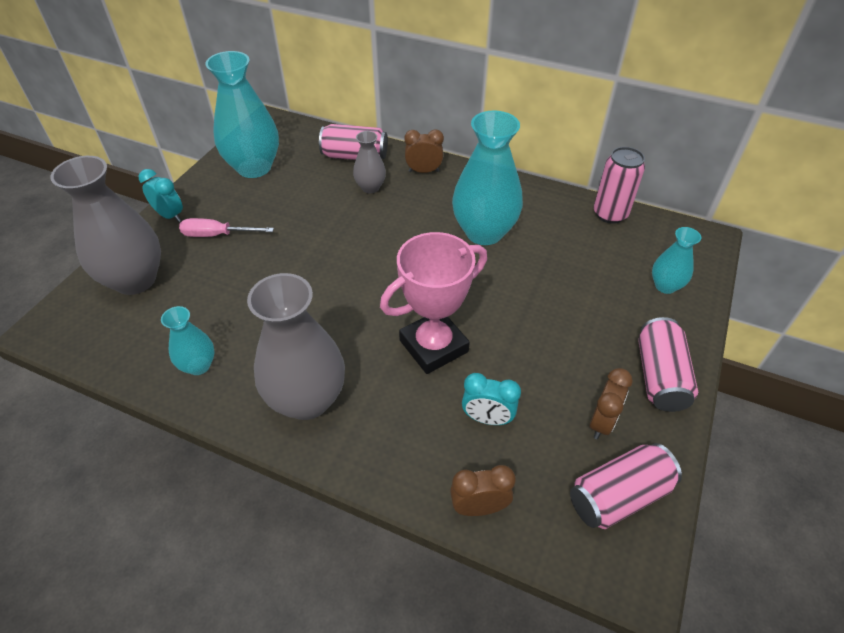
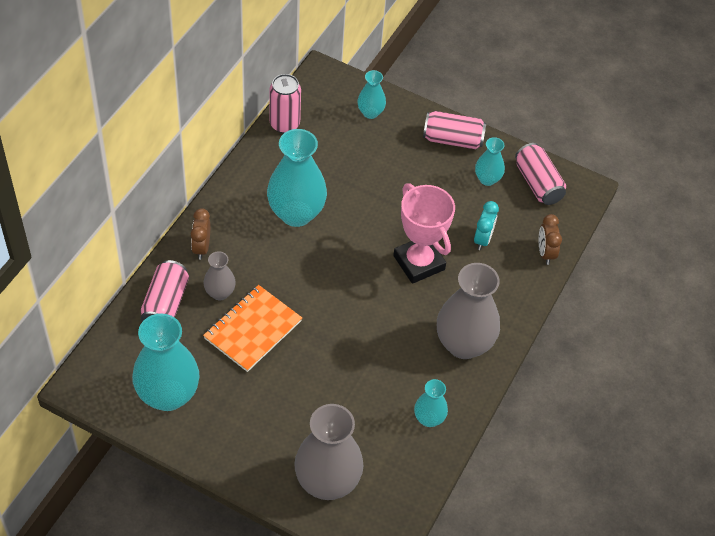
camera: 90 degrees left, 5 degrees up
turquoise clock [139,169,183,222] -> none
pink screwdriver [179,218,274,237] -> none
brown clock [590,368,633,439] -> turquoise vase [475,137,505,186]
none -> orange notebook [203,285,302,372]

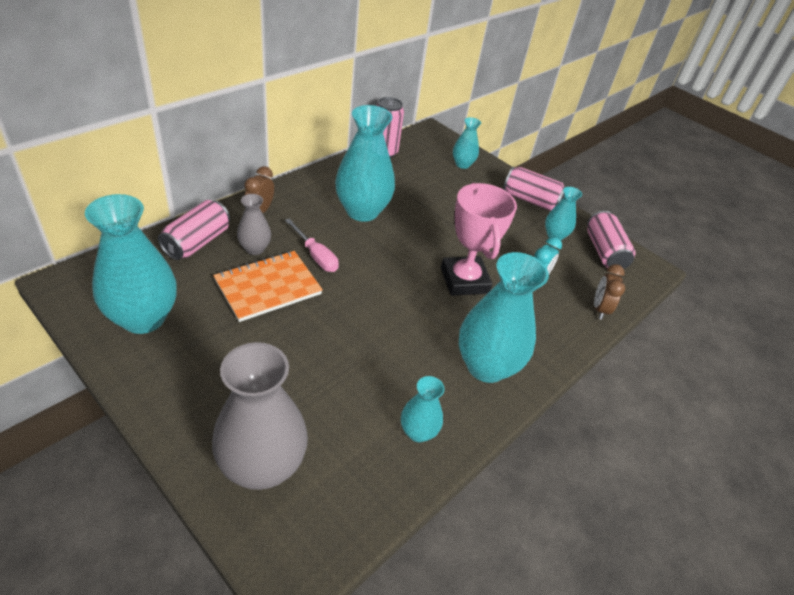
camera: 15 degrees right, 10 degrees down
grey vase [437,263,500,359] -> turquoise vase [459,252,549,383]
none -> pink screwdriver [285,219,339,272]

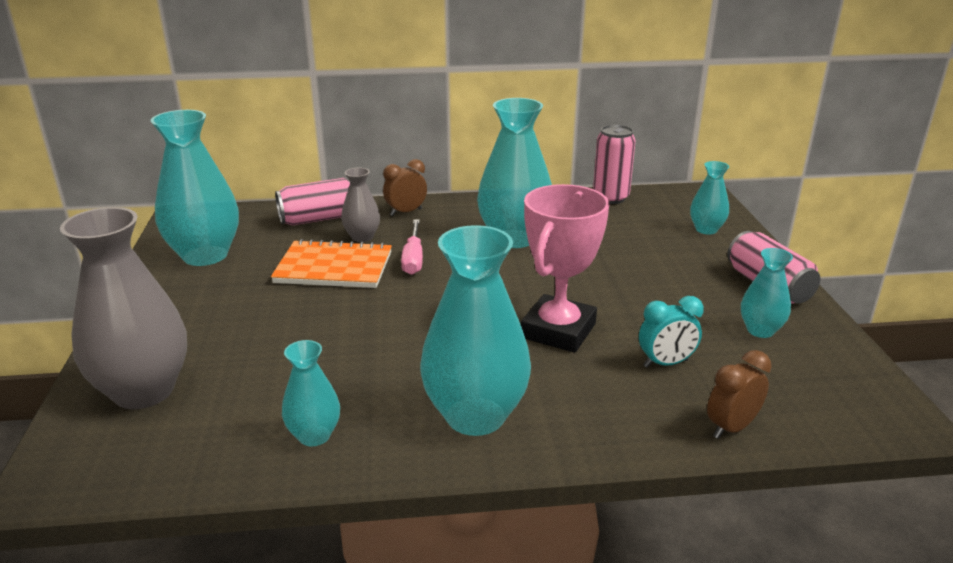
camera: 45 degrees right, 15 degrees down
pink can [587,211,636,269] -> none

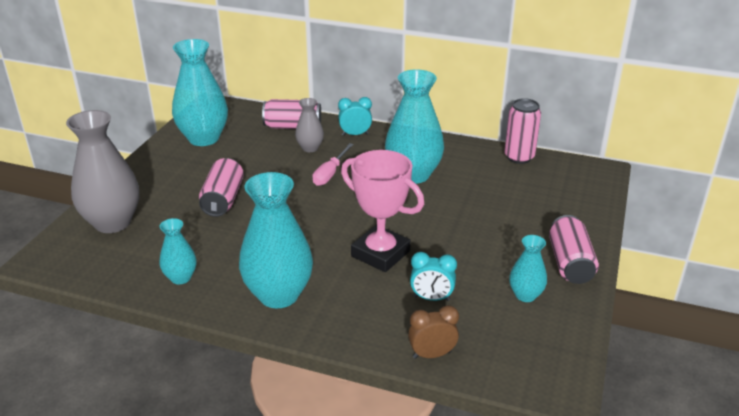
camera: 25 degrees right, 5 degrees up
orange notebook [271,239,392,288] -> none
brown clock [383,159,427,216] -> turquoise clock [338,97,372,136]
pink trophy [521,184,609,353] -> pink trophy turned 75 degrees clockwise [341,150,424,272]
turquoise vase [690,161,729,235] -> none
none -> pink can [199,158,244,217]

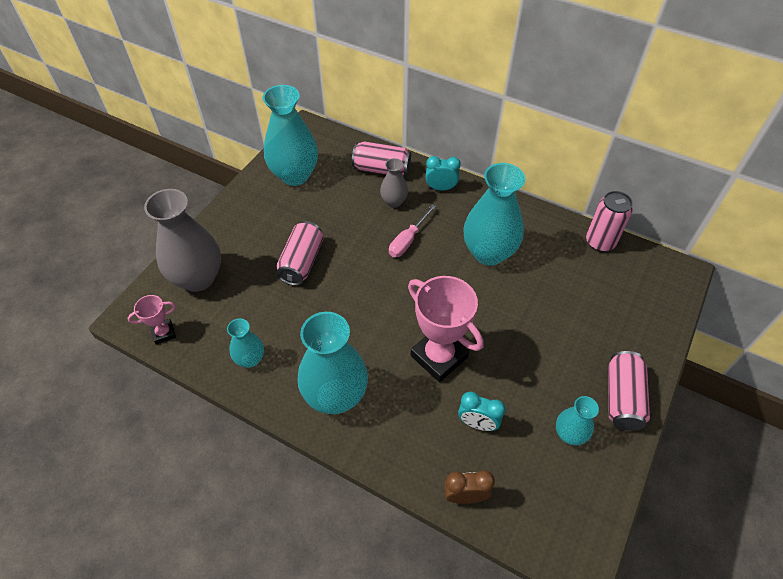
camera: 10 degrees right, 20 degrees up
none -> pink trophy [128,295,176,344]

